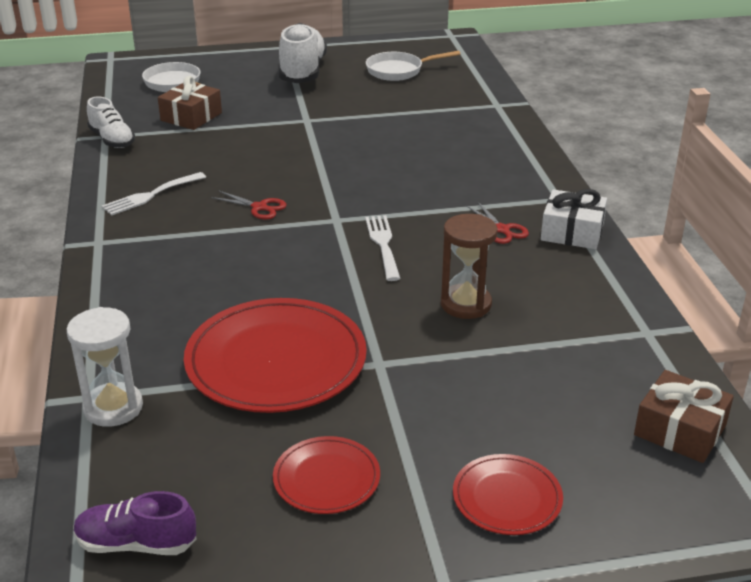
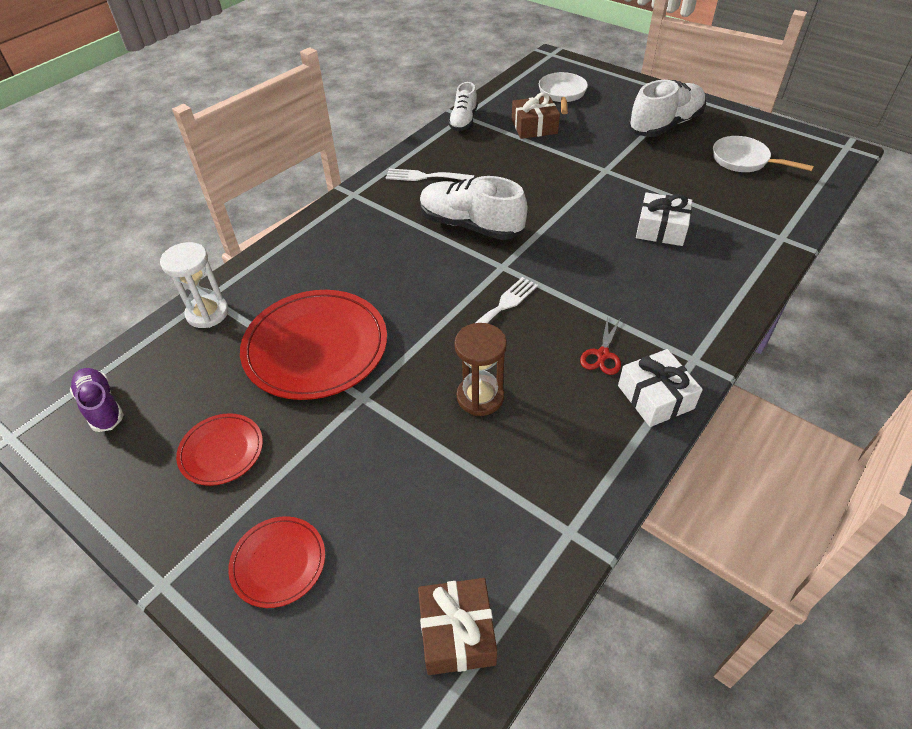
camera: 50 degrees right, 15 degrees up
red scissors [211,191,287,220] -> white shoe [420,176,528,240]
none -> white gift [636,192,692,246]

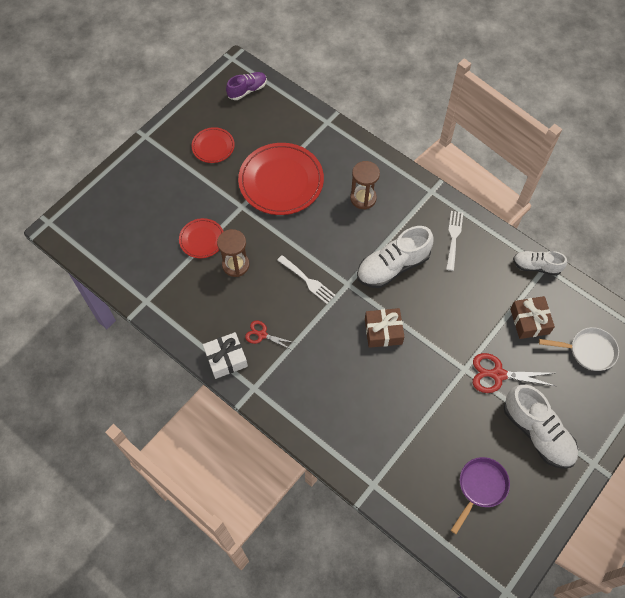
camera: 90 degrees right, 15 degrees up
white hourglass [160,242,229,328] -> none
red plate [228,516,325,608] -> red plate moved to [179,218,224,258]
brown gift [418,578,497,675] -> brown gift moved to [365,308,404,348]
white shoe [420,176,528,240] -> white shoe turned 150 degrees counterclockwise [357,226,434,288]
white gift [636,192,692,246] -> none
white pan [713,136,814,172] -> purple pan [451,457,510,534]
none -> brown hourglass [350,161,380,209]
none -> red scissors [473,353,555,393]

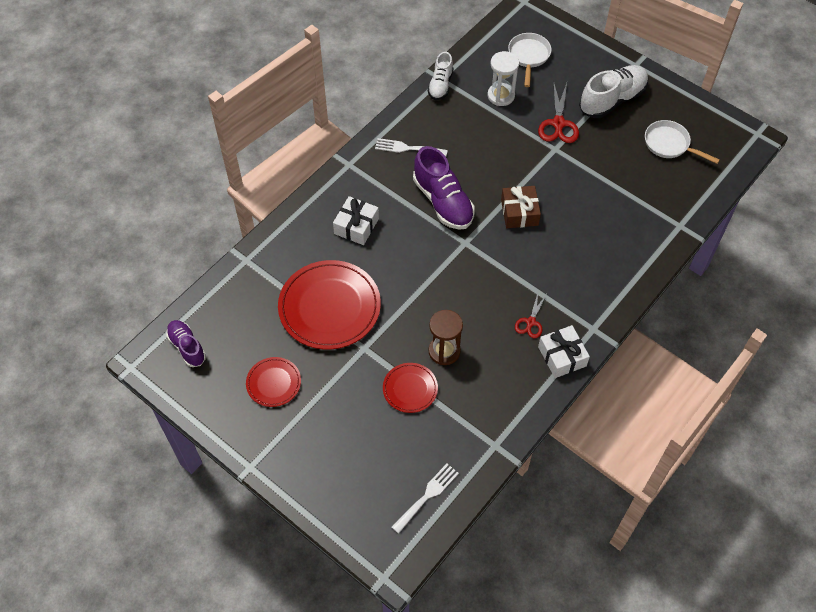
camera: 90 degrees left, 5 degrees down
white fork [277,255,336,304] -> white fork moved to [392,464,459,534]
brown hourglass [350,161,380,209] -> white gift [333,196,379,245]
white shoe [357,226,434,288] -> purple shoe [413,146,475,230]
purple pan [451,457,510,534] -> white pan [645,120,720,164]
brown gift [510,296,555,339] -> white hourglass [488,51,519,106]

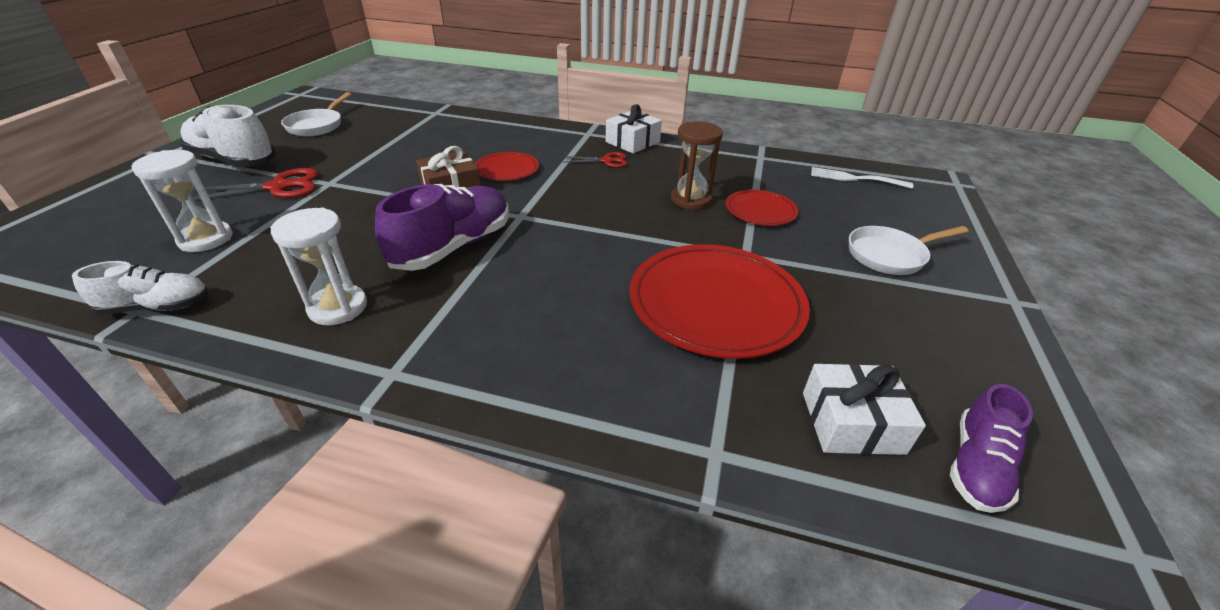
camera: 115 degrees left, 20 degrees down
red plate [246,357,301,407] -> red plate moved to [475,152,539,181]
white gift [333,196,379,245] -> white gift moved to [803,363,926,455]
white fork [375,138,448,156] -> white hourglass [270,208,367,325]
white pan [508,33,552,87] -> white pan moved to [849,226,968,275]

